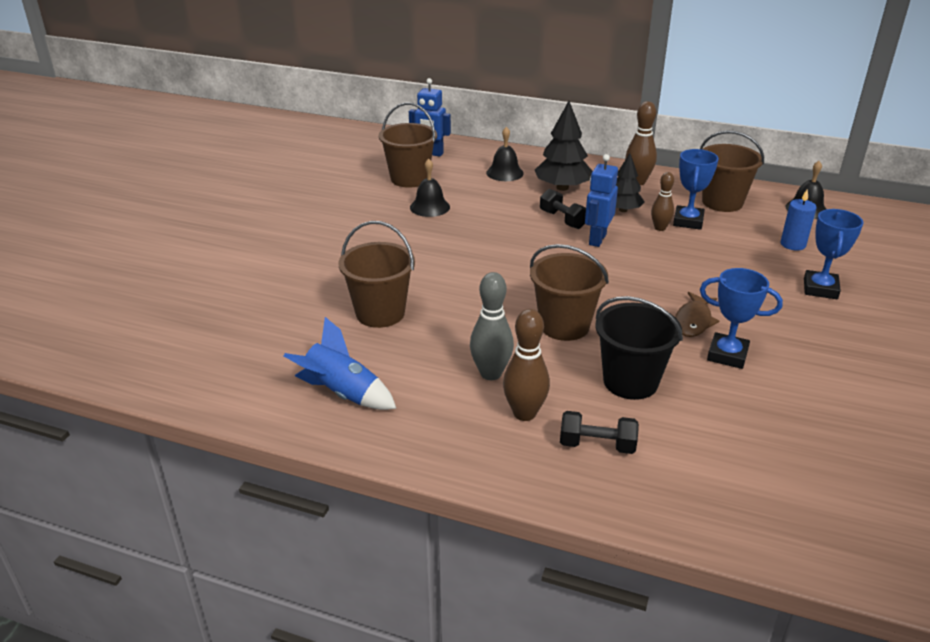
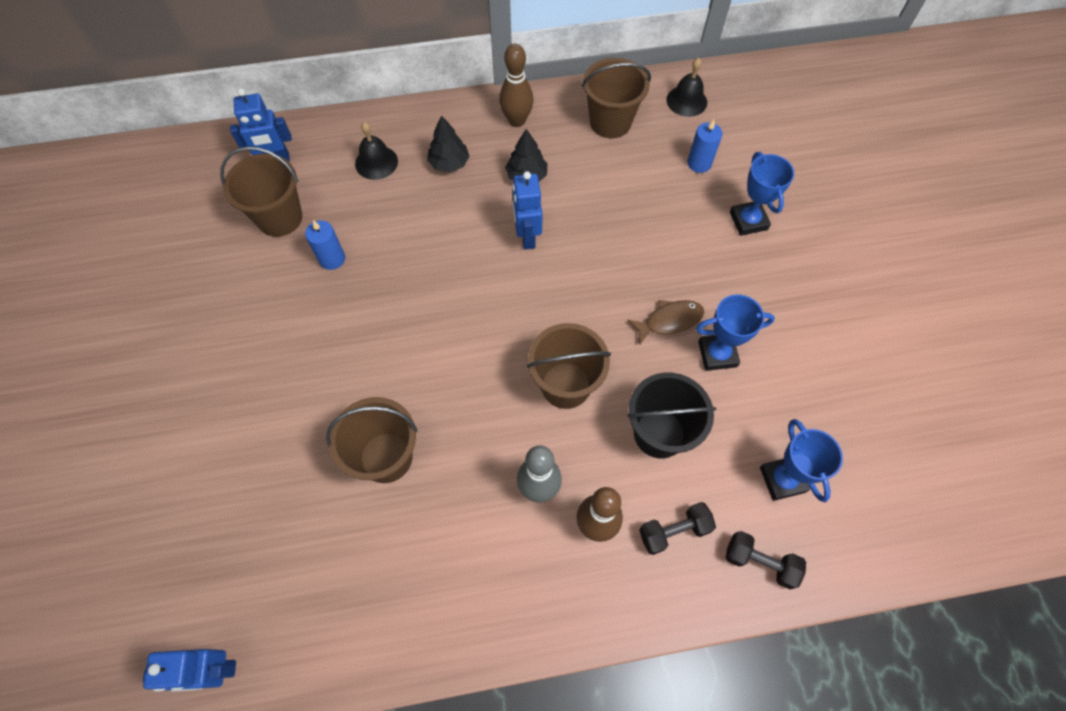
camera: 30 degrees left, 30 degrees up
blue rocket [284,317,397,410] -> none
black bell [410,159,450,217] -> blue candle [305,220,345,270]
black tree [535,101,593,191] -> black tree [427,115,470,173], size x0.65
black dumbbell [540,189,586,229] -> black dumbbell moved to [726,531,806,589]
brown bowling pin [651,172,674,231] -> none
blue trophy [673,149,719,230] -> blue trophy moved to [760,419,843,502]
brown fish [675,292,719,337] -> brown fish turned 105 degrees counterclockwise [627,300,704,344]
none -> blue robot [143,649,236,692]

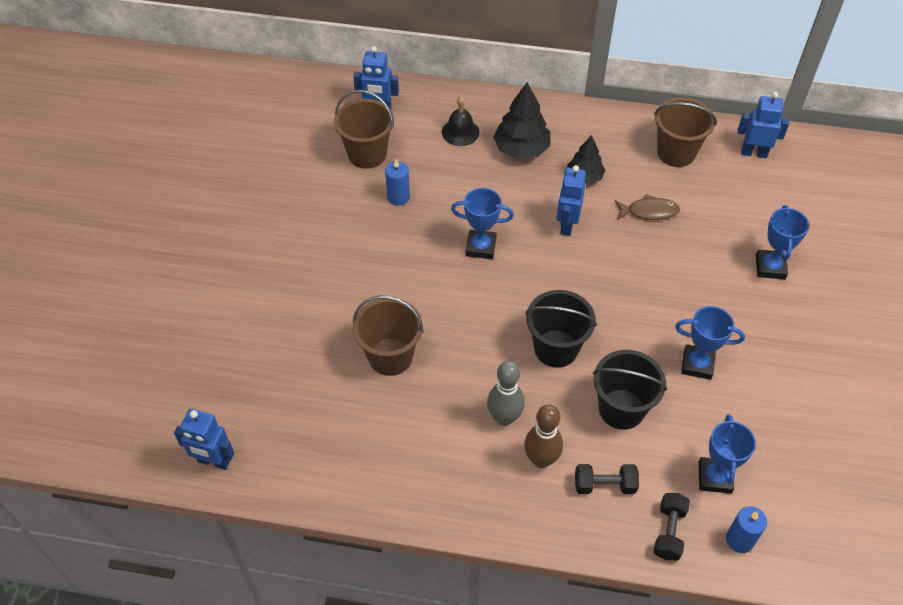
camera: 20 degrees right, 10 degrees down
black tree [427,115,470,173] -> black tree [493,82,550,159], size x1.53
brown bowling pin [499,44,534,127] -> none
brown bucket [527,323,611,409] -> black bucket [525,290,597,368]
brown fish [627,300,704,344] -> brown fish moved to [615,194,680,220]
black bell [667,58,707,117] -> blue robot [738,92,789,158]
blue candle [687,119,723,173] -> blue candle moved to [726,506,767,553]
black dumbbell [726,531,806,589] -> black dumbbell turned 60 degrees clockwise [654,493,690,561]
none -> blue trophy [451,188,514,259]

